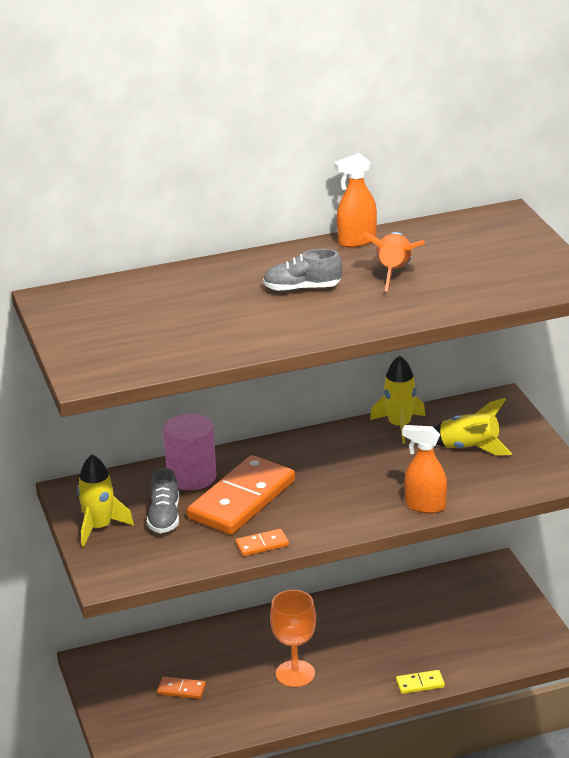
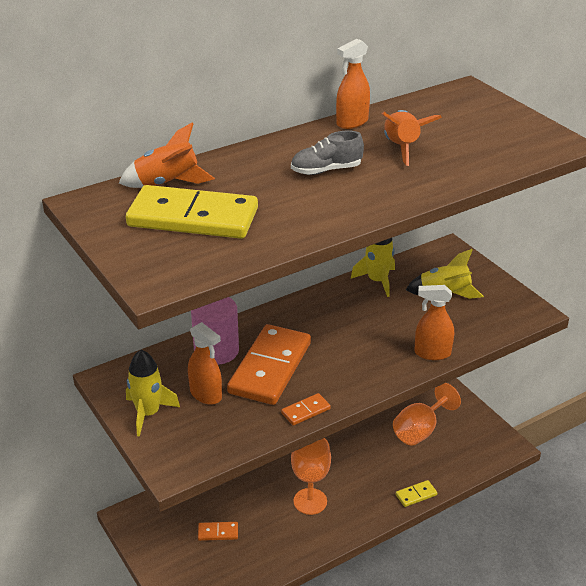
camera: 15 degrees left, 5 degrees up
grey shoe [147,468,179,533] -> orange spray bottle [188,322,222,405]
none -> orange rocket [119,122,215,188]
none -> yellow domino [126,185,258,239]
none -> orange goblet [393,383,461,446]

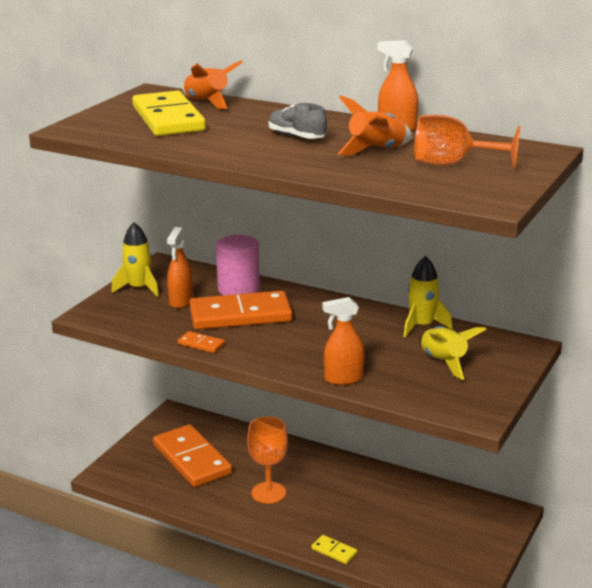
camera: 60 degrees right, 10 degrees down
orange domino [198,522,238,541] -> orange domino [153,424,232,487], size x2.37
orange goblet [393,383,461,446] -> orange goblet moved to [414,115,520,170]
orange spray bottle [414,285,454,360] -> orange spray bottle turned 75 degrees counterclockwise [322,297,365,385]

